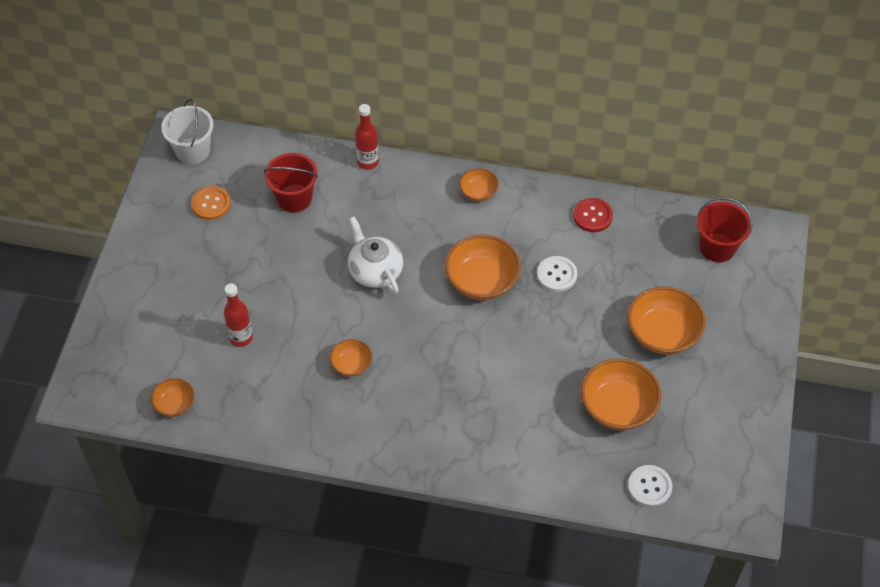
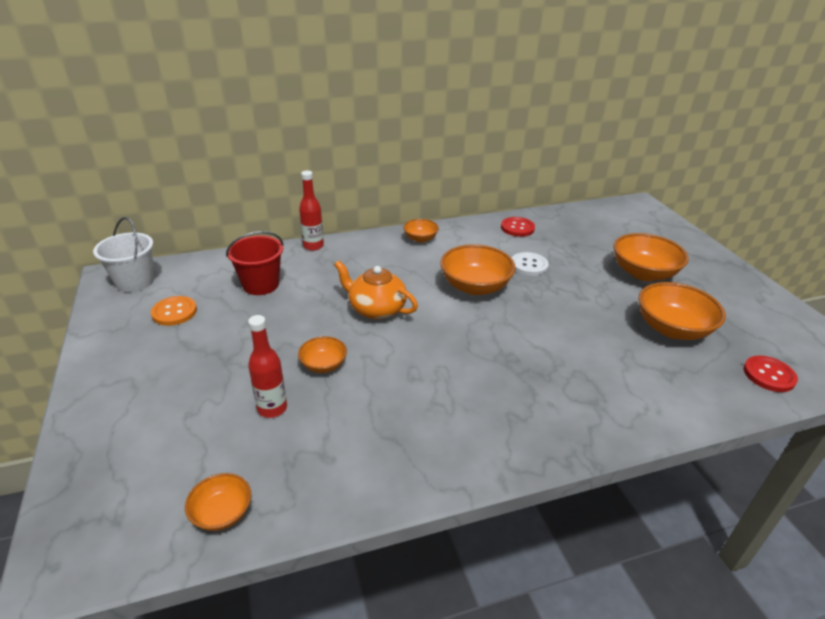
camera: 30 degrees left, 20 degrees down
orange bowl [330,339,372,377] -> orange bowl moved to [298,336,347,373]
white teapot [348,217,403,294] -> orange teapot [334,260,418,320]
white button [628,465,672,507] -> red button [743,356,798,392]
red bucket [697,197,753,262] -> none

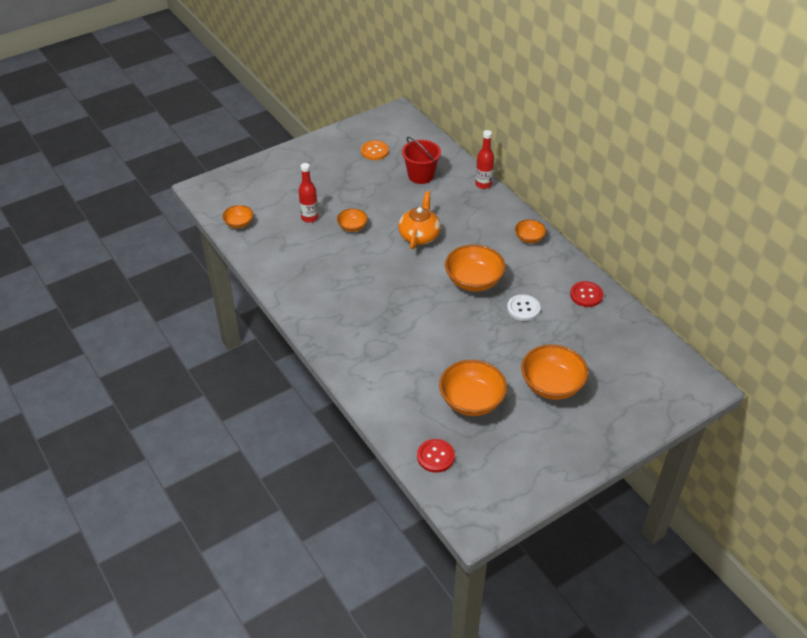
camera: 75 degrees right, 10 degrees up
white bucket [93,217,154,292] -> none

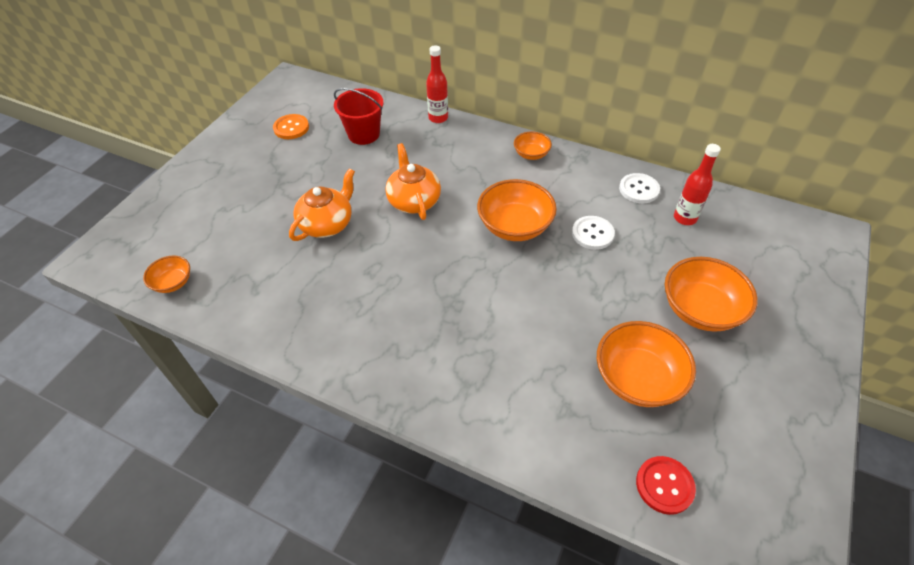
camera: 30 degrees left, 5 degrees up
red bottle [299,163,318,223] -> red bottle moved to [674,144,721,225]
orange bowl [337,208,368,232] -> orange teapot [289,168,355,241]
red button [570,281,603,307] -> white button [619,173,660,203]

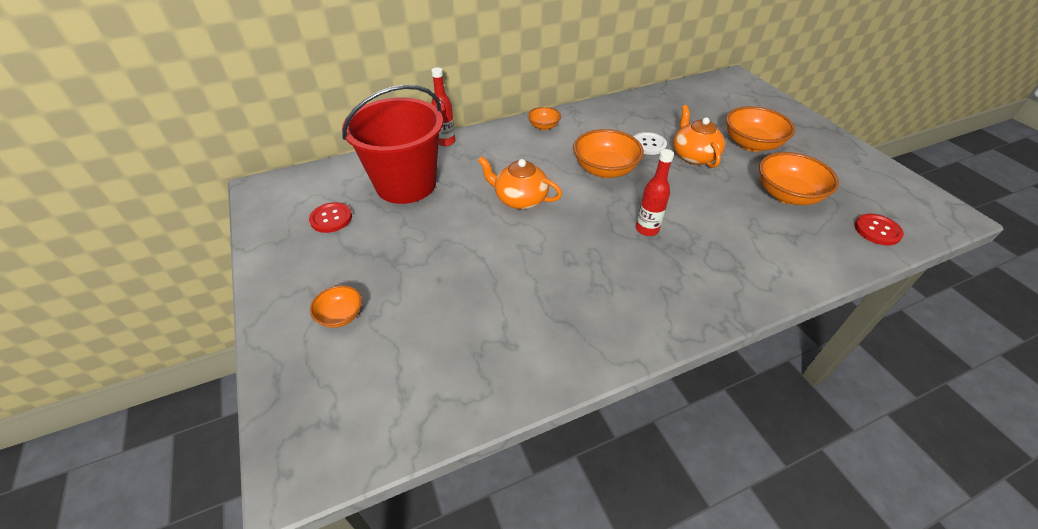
camera: 50 degrees left, 5 degrees down
orange bowl [143,256,190,293] -> orange bowl moved to [310,285,362,328]
orange button [273,114,309,139] -> red button [309,202,352,233]
orange teapot [289,168,355,241] -> orange teapot moved to [673,105,725,168]
red bucket [334,88,384,145] -> red bucket [342,85,443,204], size x1.78
white button [619,173,660,203] -> none
red bottle [674,144,721,225] -> red bottle moved to [636,149,674,236]

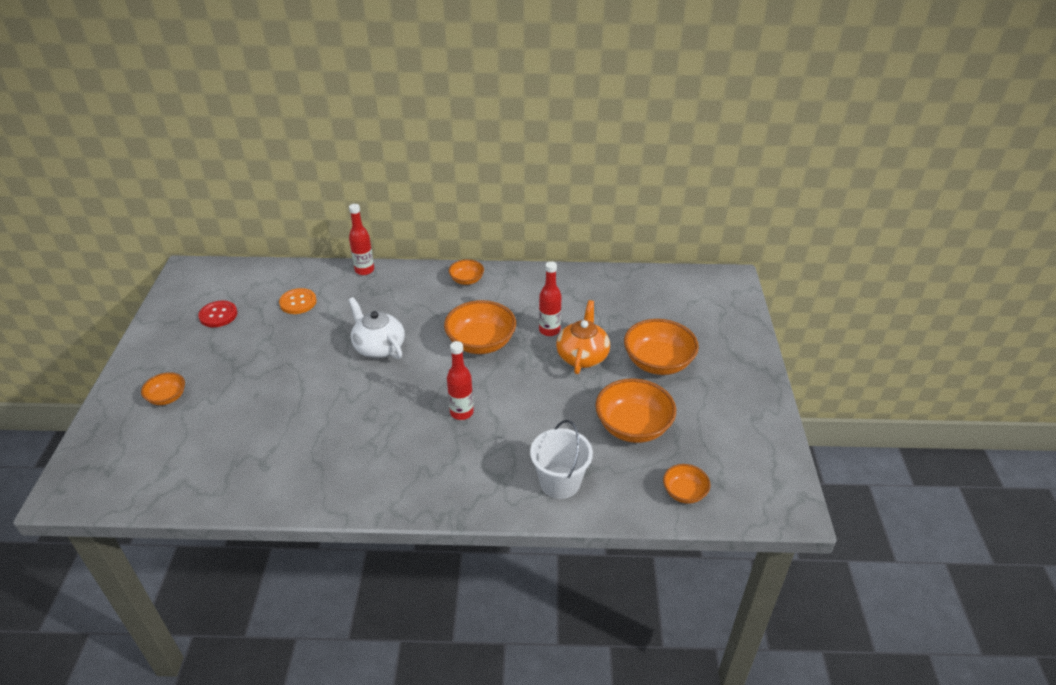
camera: 25 degrees right, 5 degrees down
red bucket [342,85,443,204] -> orange button [279,288,317,314]
orange teapot [478,156,562,210] -> white teapot [349,297,405,359]
white button [634,132,667,155] -> red bottle [539,261,562,336]
red button [855,214,904,245] -> orange bowl [663,464,711,504]
none -> white bucket [530,420,593,499]

